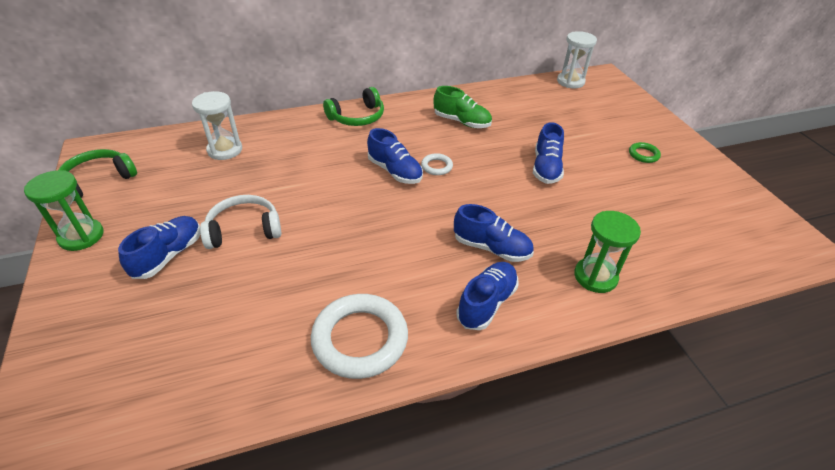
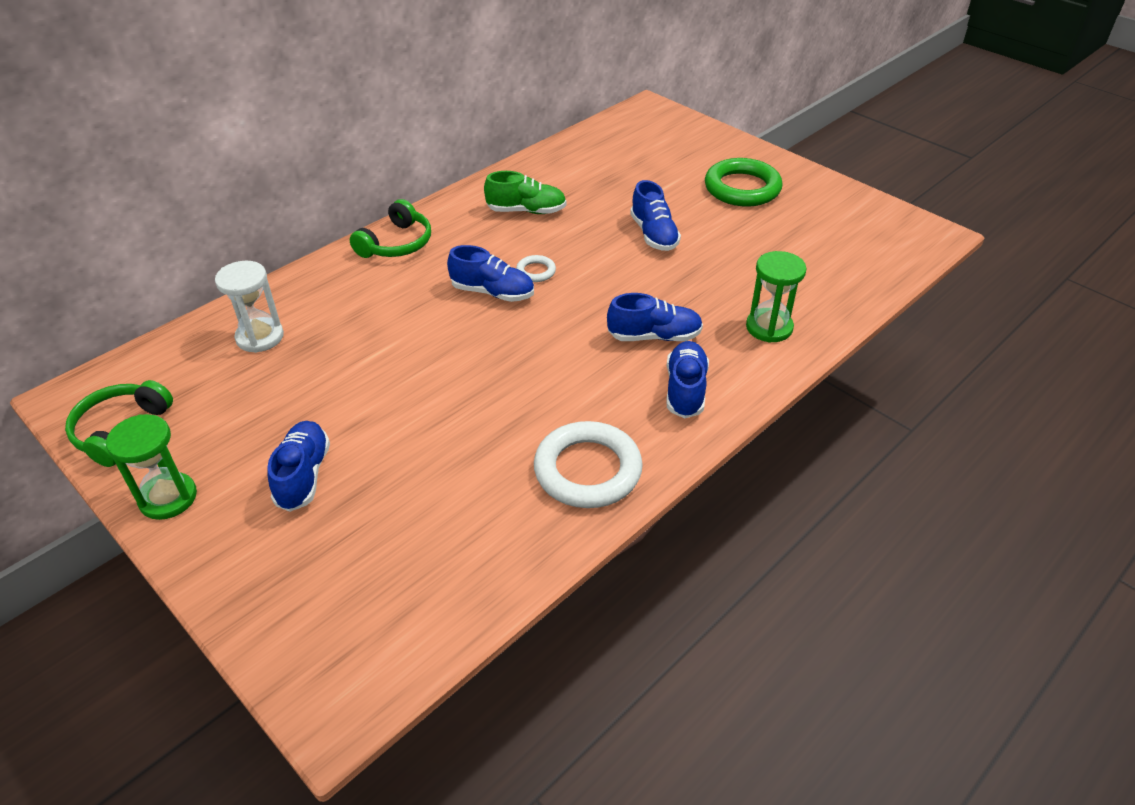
camera: 25 degrees left, 0 degrees up
white headphones [200,195,281,249] -> none
white hourglass [557,31,597,88] -> none
green ring [629,142,661,163] -> green ring [705,158,783,207], size x2.15

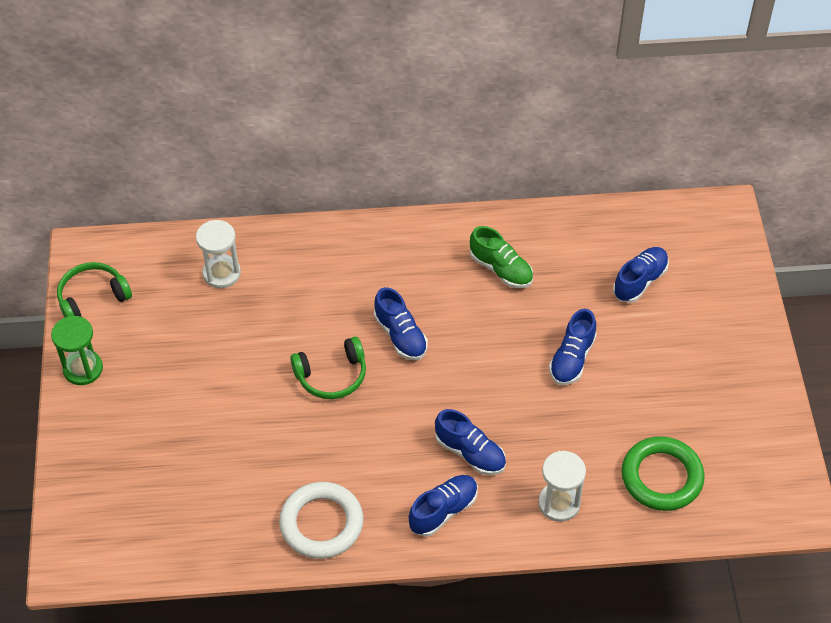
camera: 40 degrees right, 10 degrees up
blue shoe [268,421,330,512] -> blue shoe moved to [613,247,669,303]
green headphones [350,199,431,258] -> green headphones moved to [290,337,366,399]
white ring [516,255,556,282] -> none
green ring [705,158,783,207] -> green ring moved to [621,436,705,511]
green hourglass [746,251,807,343] -> white hourglass [538,451,586,522]

